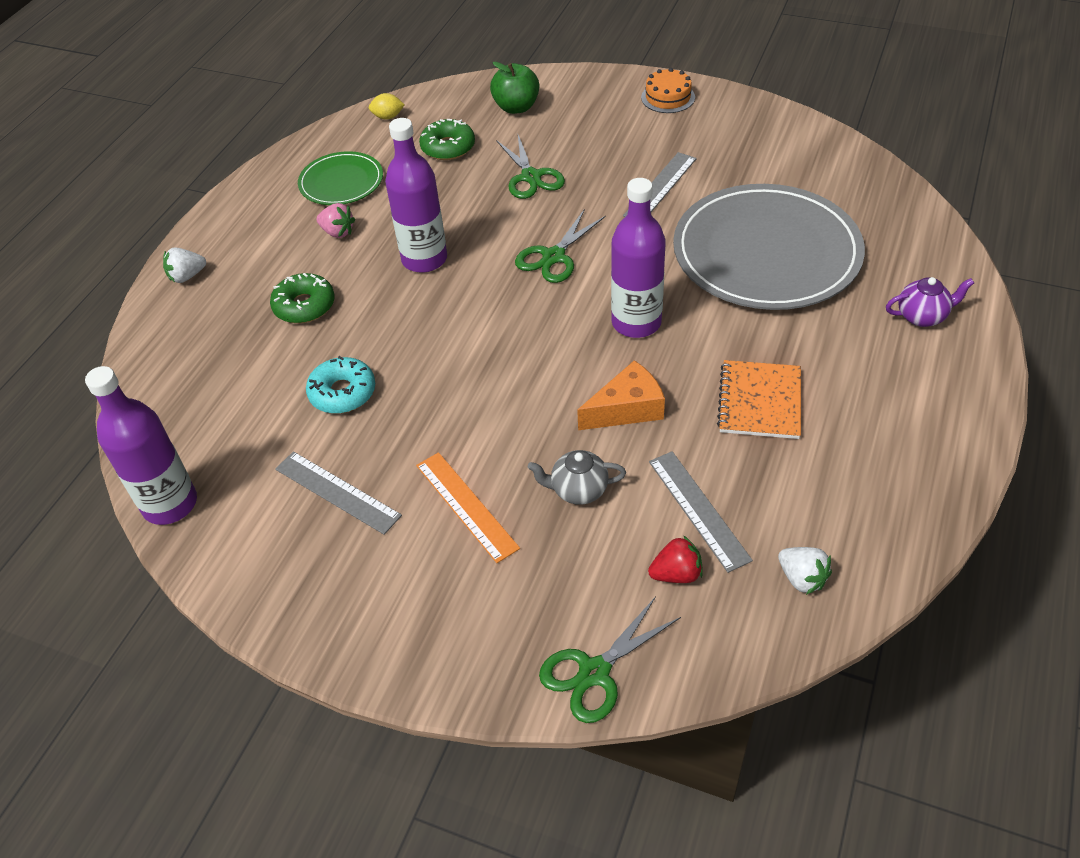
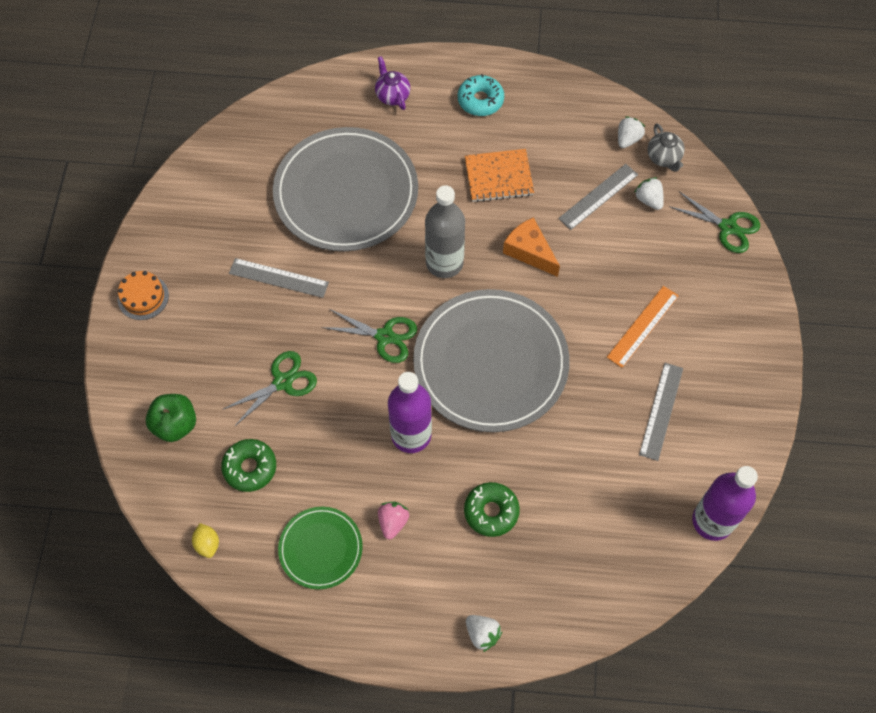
camera: 110 degrees left, 15 degrees up
turquoise donut [306,356,375,414] -> turquoise donut moved to [458,74,504,116]
grey teapot [528,450,626,505] -> grey teapot moved to [648,123,685,172]
purple bottle [611,178,666,338] -> grey bottle [425,185,465,278]
red strawberry [648,535,703,583] -> white strawberry [634,177,664,210]
none -> grey plate [413,289,570,432]

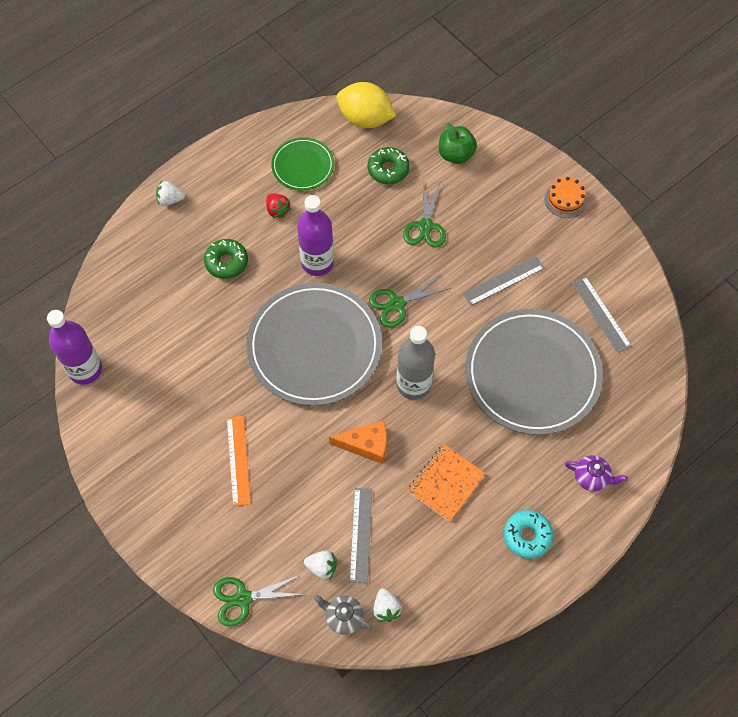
camera: 135 degrees right, 0 degrees up
yellow lemon [192,523,219,558] -> yellow lemon [336,82,396,128], size x2.29
pink strawberry [378,502,409,539] -> red strawberry [266,193,291,218]
grey ruler [639,363,683,461] -> grey ruler moved to [572,276,632,353]

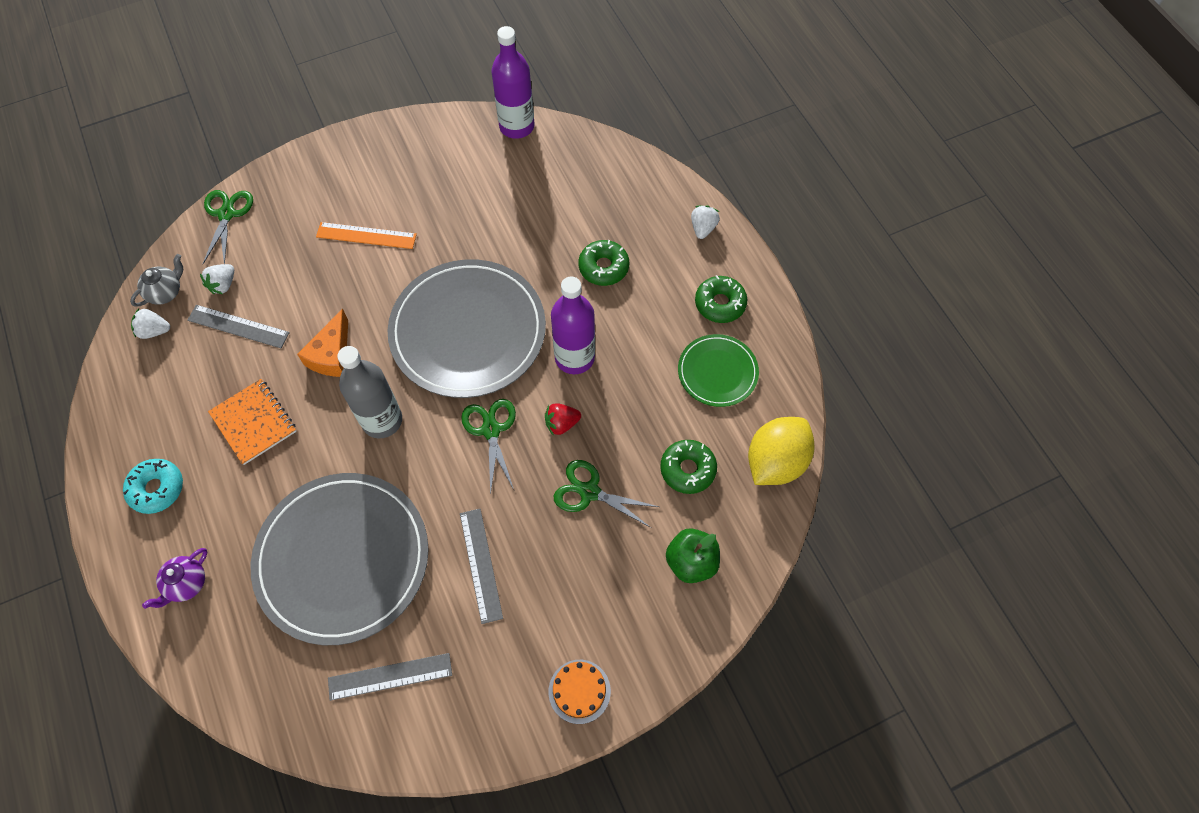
camera: 105 degrees right, 0 degrees up
red strawberry [266,193,291,218] -> red strawberry moved to [545,403,581,436]
none -> green donut [695,275,748,323]

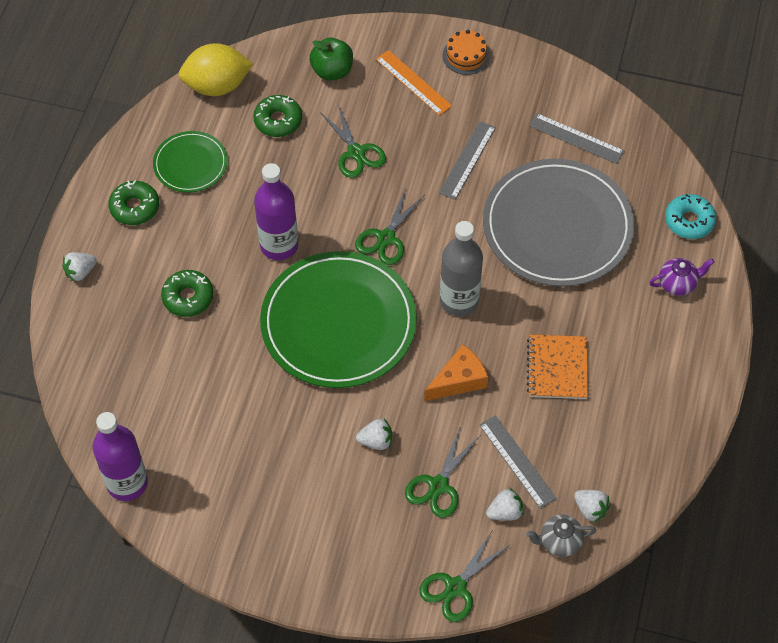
camera: 140 degrees left, 5 degrees down
turquoise donut [123,459,183,514] -> turquoise donut moved to [665,194,716,239]
orange ruler [316,222,417,249] -> orange ruler moved to [376,50,452,116]
grey plate [388,259,546,398] -> green plate [260,251,417,388]
red strawberry [545,403,581,436] -> none
none -> white strawberry [356,419,392,450]
none -> green scissors [405,427,480,518]

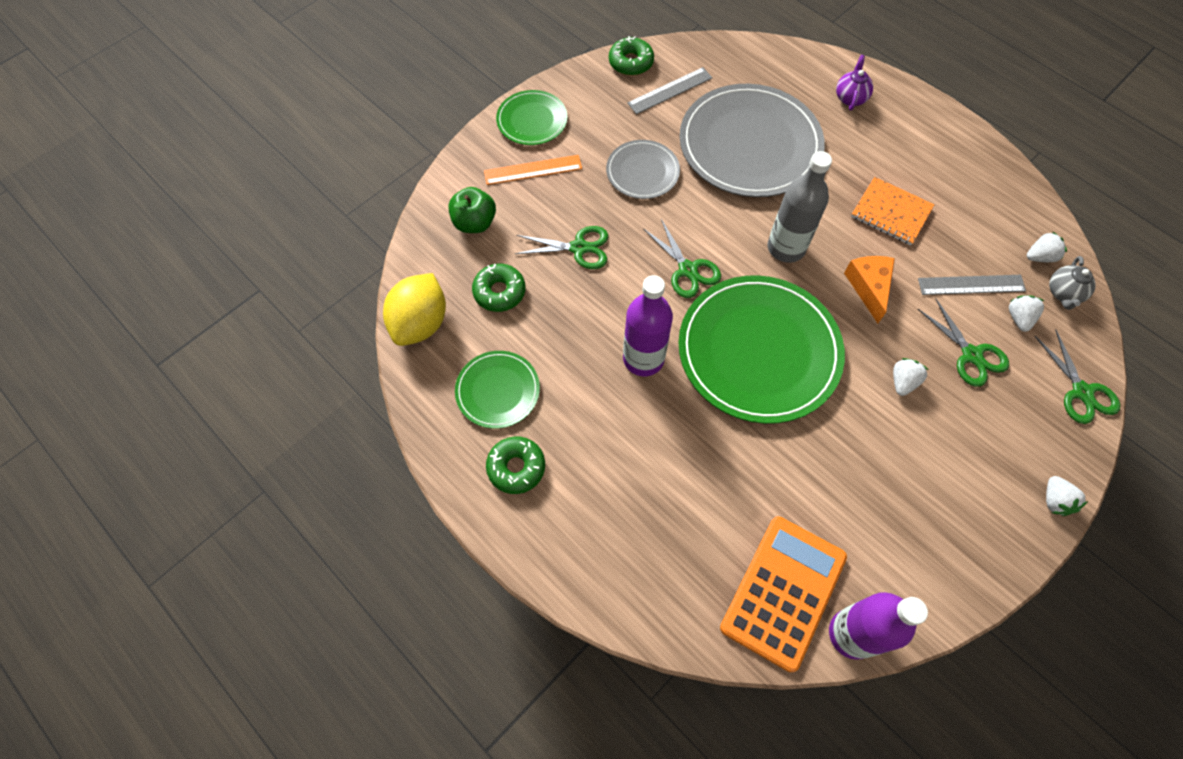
camera: 60 degrees left, 5 degrees up
white strawberry [62,252,97,282] -> white strawberry moved to [1046,476,1088,516]
green donut [161,270,214,317] -> green donut moved to [609,36,654,76]
grey ruler [439,121,496,200] -> grey plate [606,140,680,199]
orange cake [442,30,490,75] -> green plate [496,90,567,145]
turquoise donut [665,194,716,239] -> none
none -> orange calculator [720,516,847,672]

